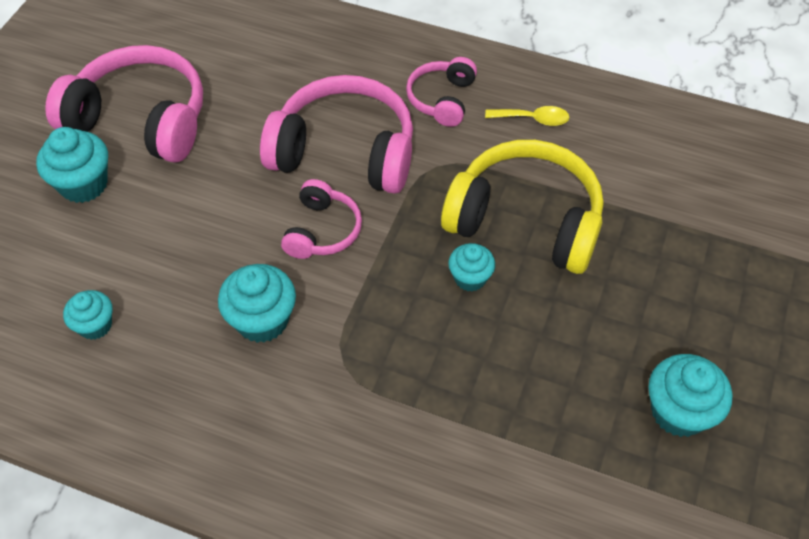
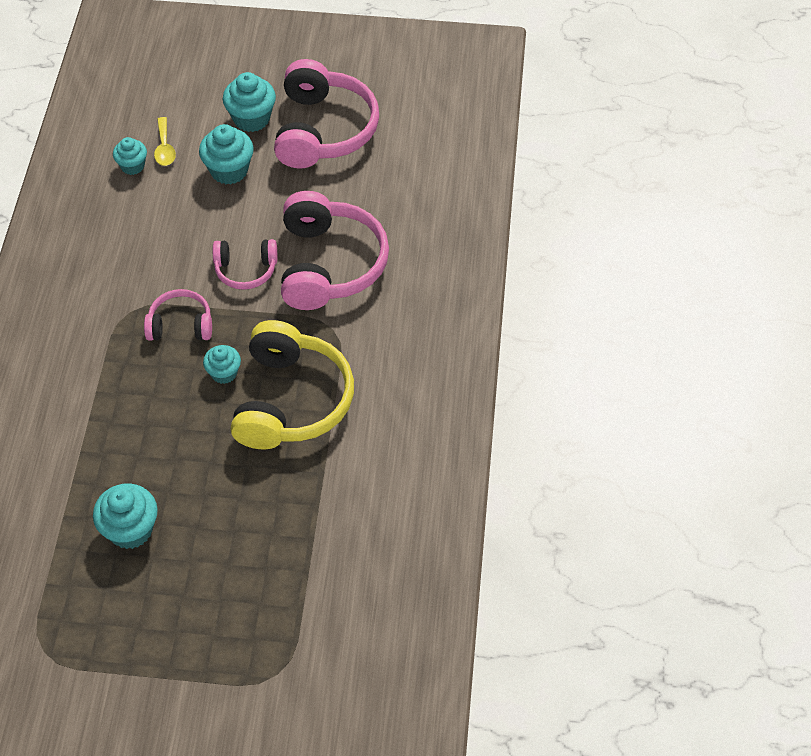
camera: 75 degrees right, 0 degrees up
turquoise cupcake [218,264,296,343] -> turquoise cupcake moved to [199,124,254,185]
pink headphones [406,57,477,127] -> pink headphones moved to [144,289,212,341]
yellow spoon [485,106,569,126] -> yellow spoon moved to [154,117,176,166]

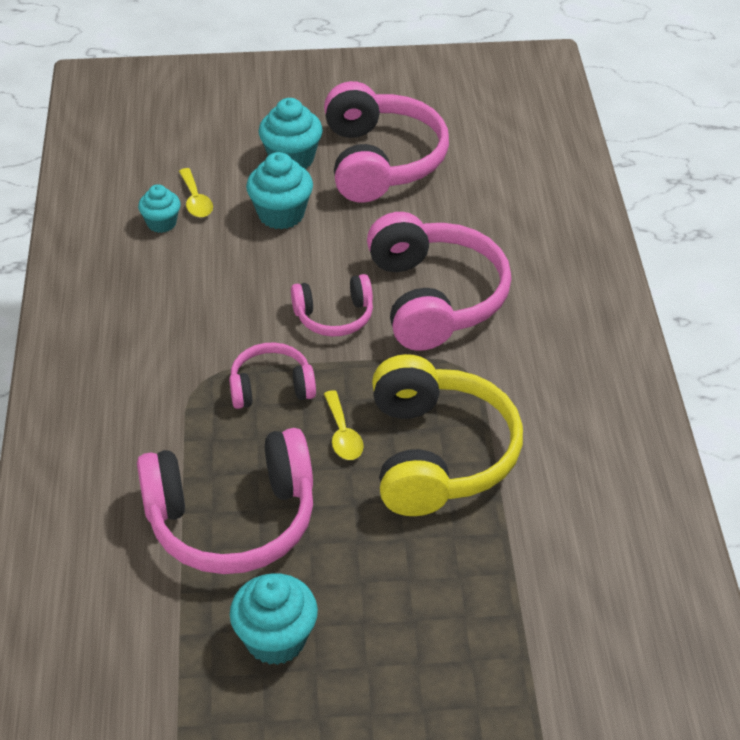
camera: 10 degrees left, 10 degrees down
turquoise cupcake [203,345,241,384] -> yellow spoon [324,390,364,460]
none -> pink headphones [137,428,313,574]

